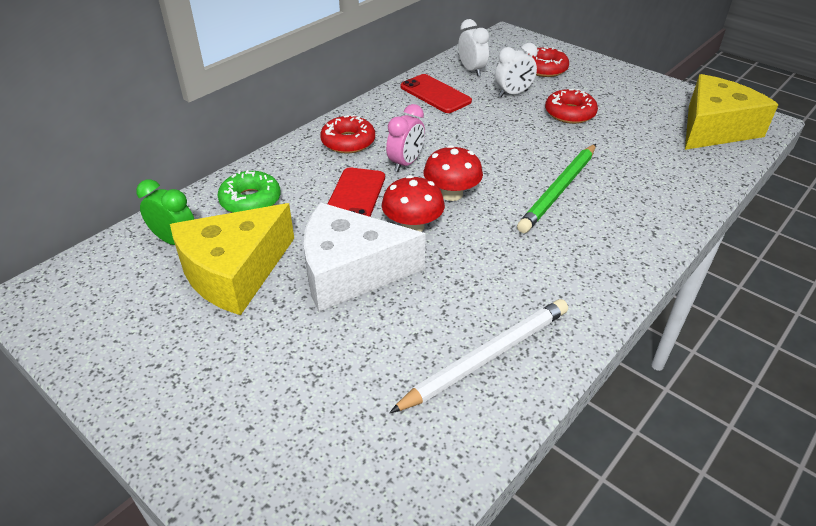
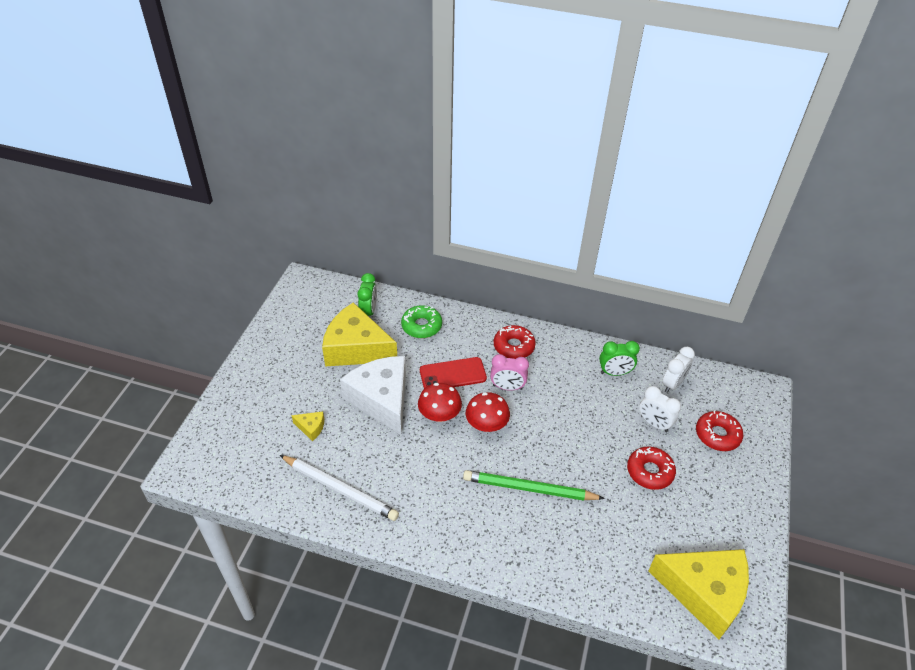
camera: 65 degrees right, 5 degrees up
red phone [400,74,472,113] -> green clock [599,341,640,376]
none -> yellow cheese [291,411,324,441]

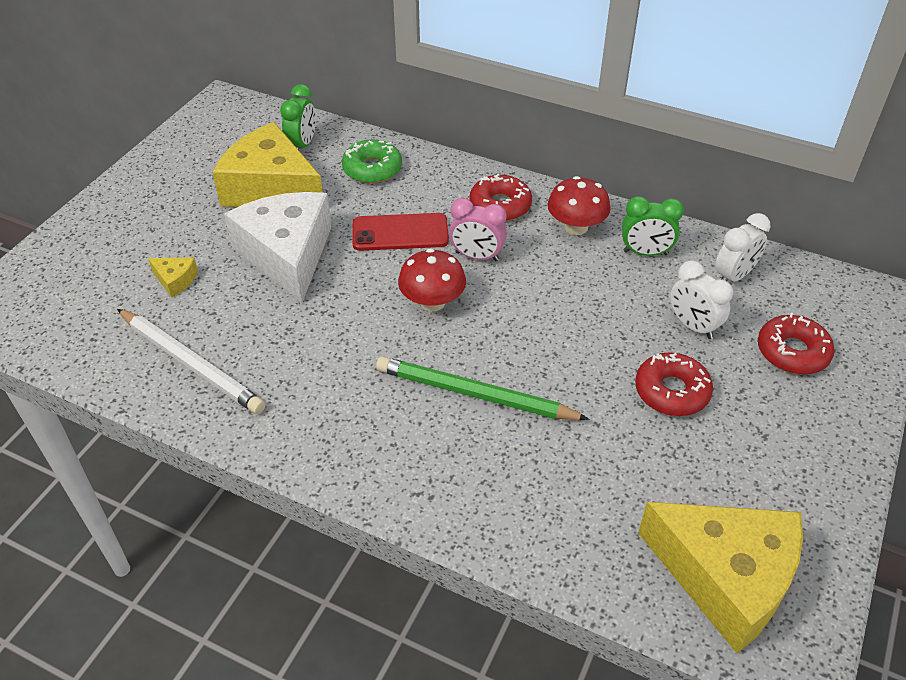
camera: 10 degrees right, 0 degrees up
red mushroom [418,383,462,422] -> red mushroom moved to [548,176,611,235]

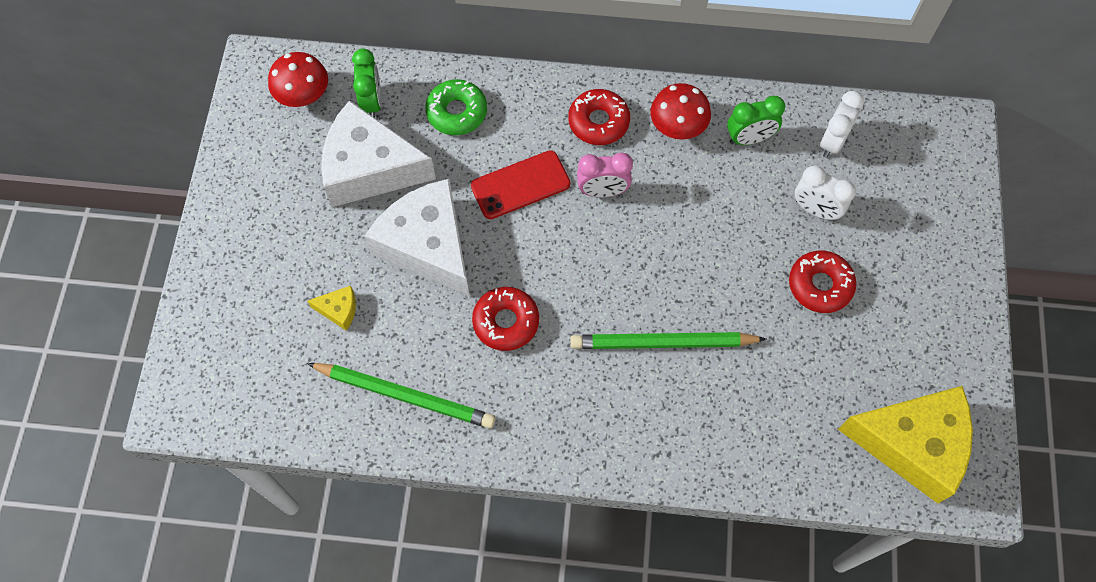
camera: 20 degrees left, 20 degrees up
white pencil [117,309,266,414] -> green pencil [307,363,496,428]
yellow cheese [212,122,323,207] -> white cheese [321,100,436,207]
red mushroom [398,249,466,312] -> red mushroom moved to [268,52,328,107]
red donut [758,313,835,375] -> red donut moved to [472,287,539,351]

